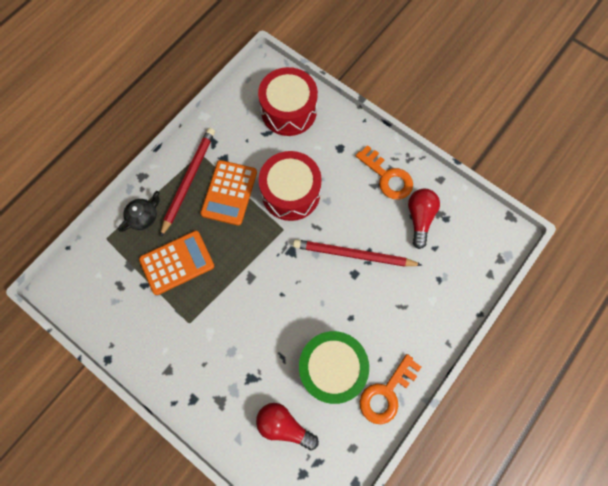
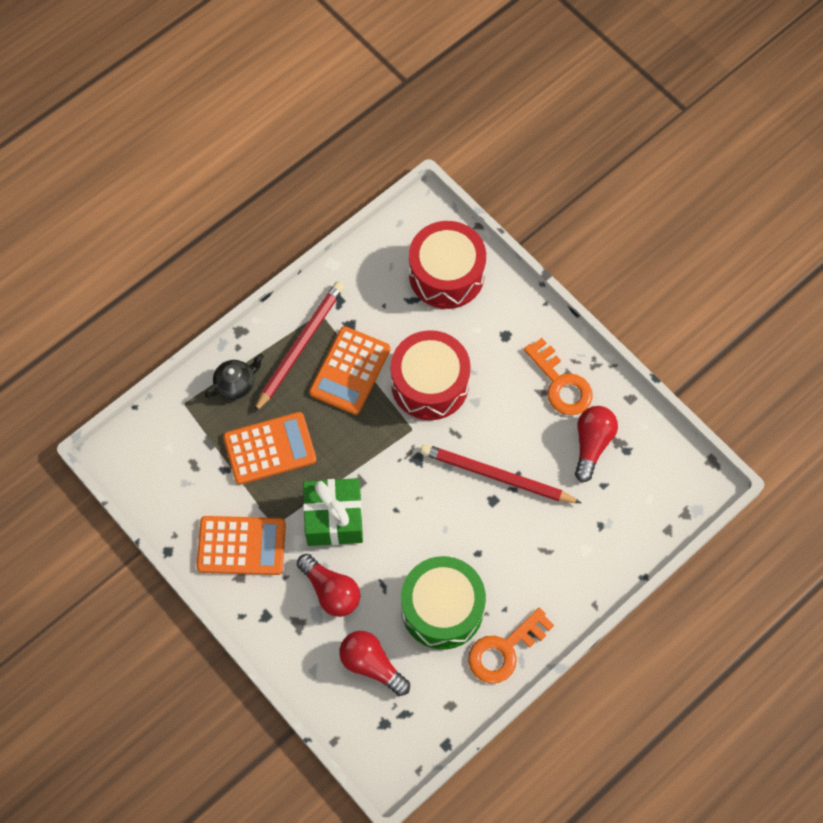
camera: 10 degrees right, 5 degrees down
none -> orange calculator [196,516,286,575]
none -> red light bulb [297,554,360,617]
none -> green gift [303,478,363,546]

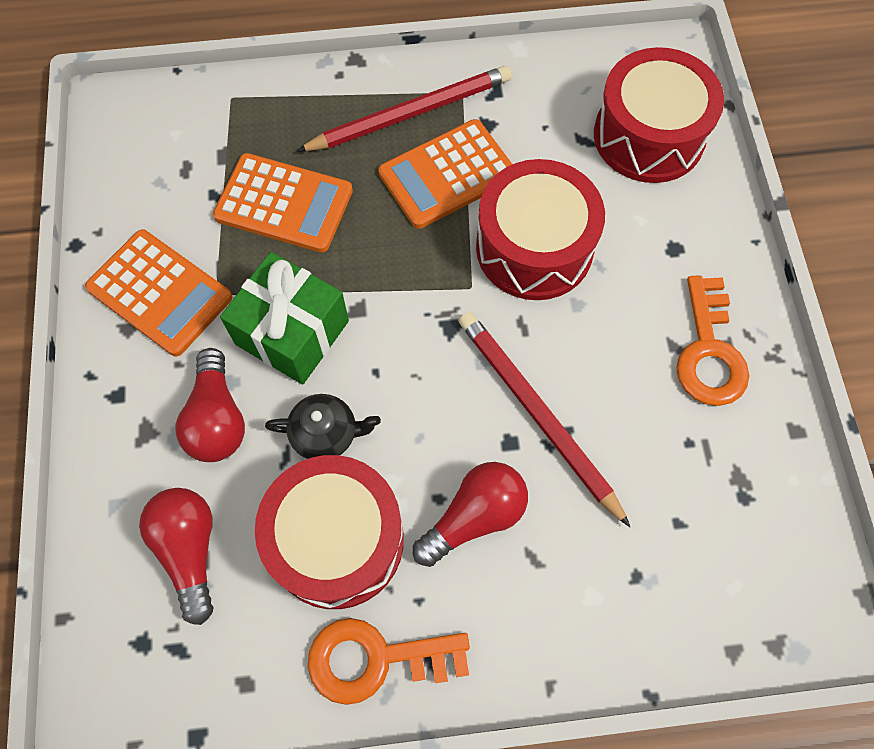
camera: 35 degrees right, 0 degrees up
black teapot [205,354,264,400] -> black teapot moved to [265,394,381,459]
green drum [401,556,486,650] -> red drum [255,455,404,609]
red light bulb [575,406,618,482] -> red light bulb moved to [413,462,528,567]

